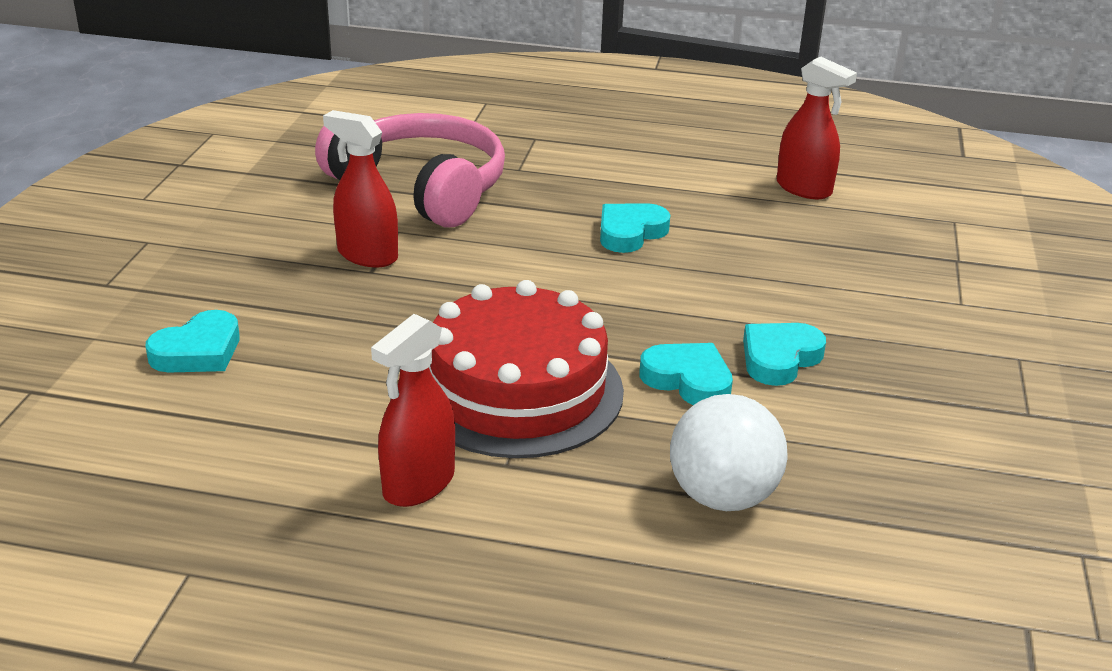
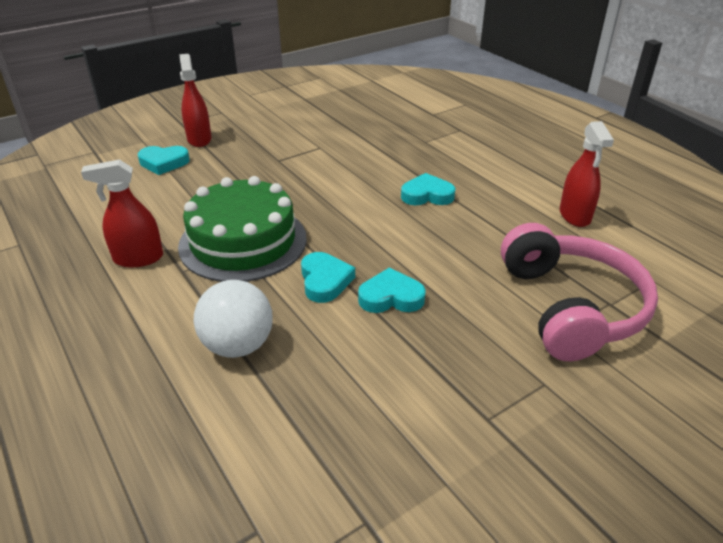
camera: 45 degrees right, 5 degrees up
pink headphones [315,113,505,227] -> pink headphones moved to [501,223,658,361]
red spray bottle [323,110,398,267] -> red spray bottle moved to [179,54,212,147]
red cake [429,280,624,458] -> green cake [178,176,307,282]

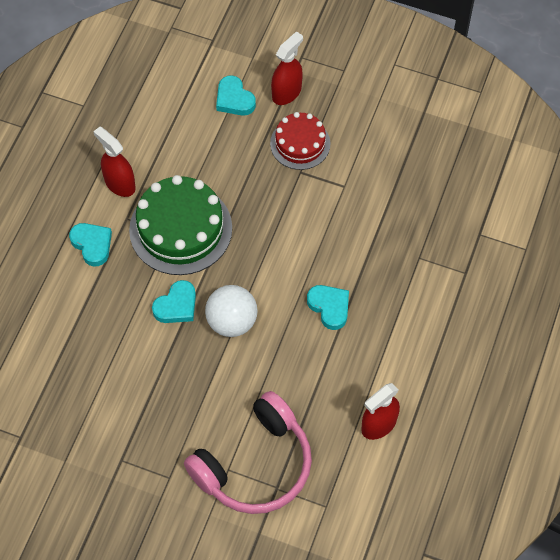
camera: 55 degrees right, 25 degrees up
white ball [194,280,273,358] -> white ball moved to [205,285,258,337]
turquoise heart [358,267,426,313] -> turquoise heart moved to [69,223,112,267]
none -> red cake [270,112,330,170]

